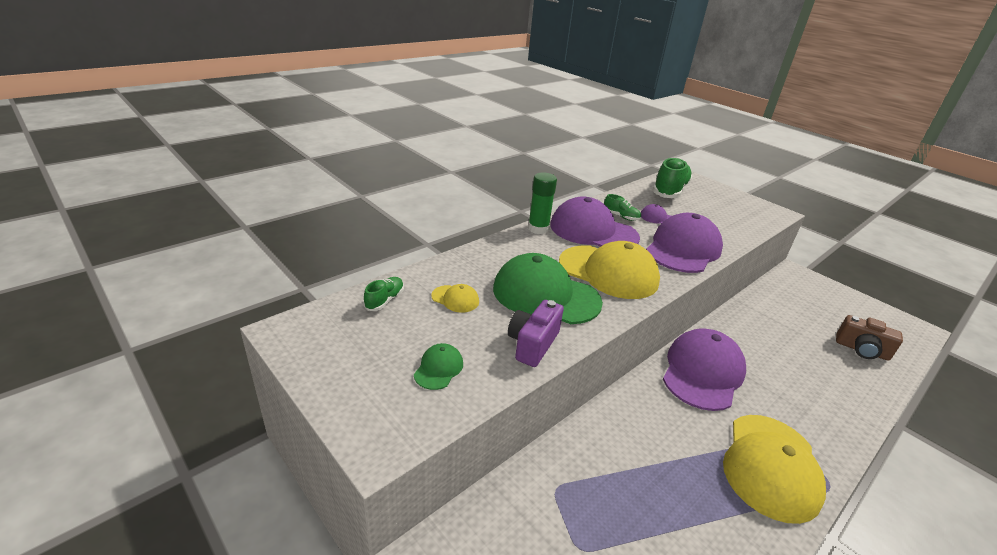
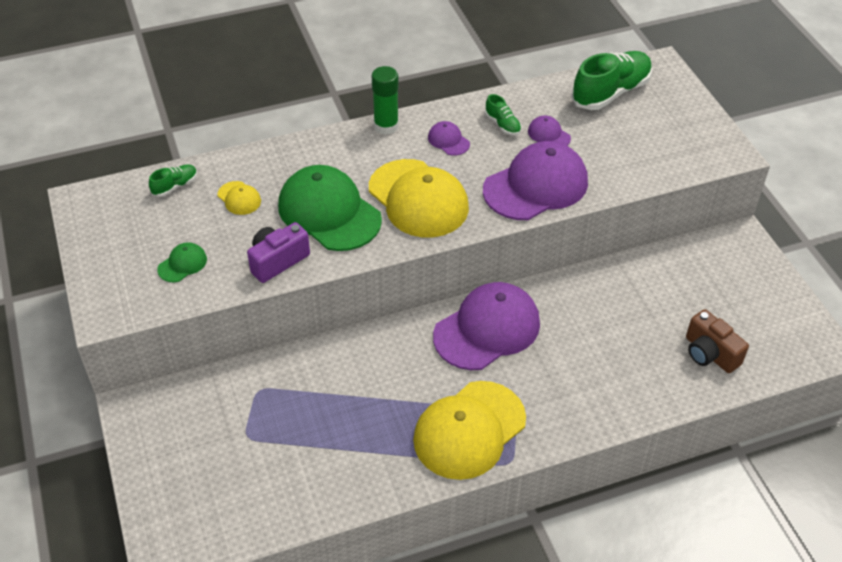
camera: 25 degrees right, 15 degrees up
purple cap [550,197,640,247] -> purple cap [428,121,470,155], size x0.44

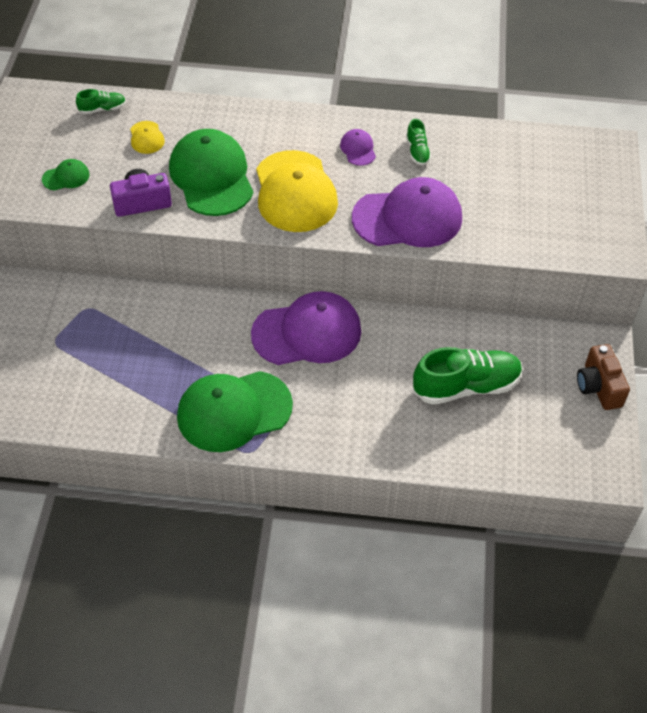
camera: 25 degrees right, 5 degrees up
green glue stick [372,66,399,135] -> none
yellow cap [413,381,526,480] -> green cap [177,371,293,452]
purple cap [528,115,571,146] -> none
green shoe [571,51,652,110] -> green shoe moved to [413,347,522,405]
brown camera [686,309,749,373] -> brown camera moved to [577,344,630,410]

